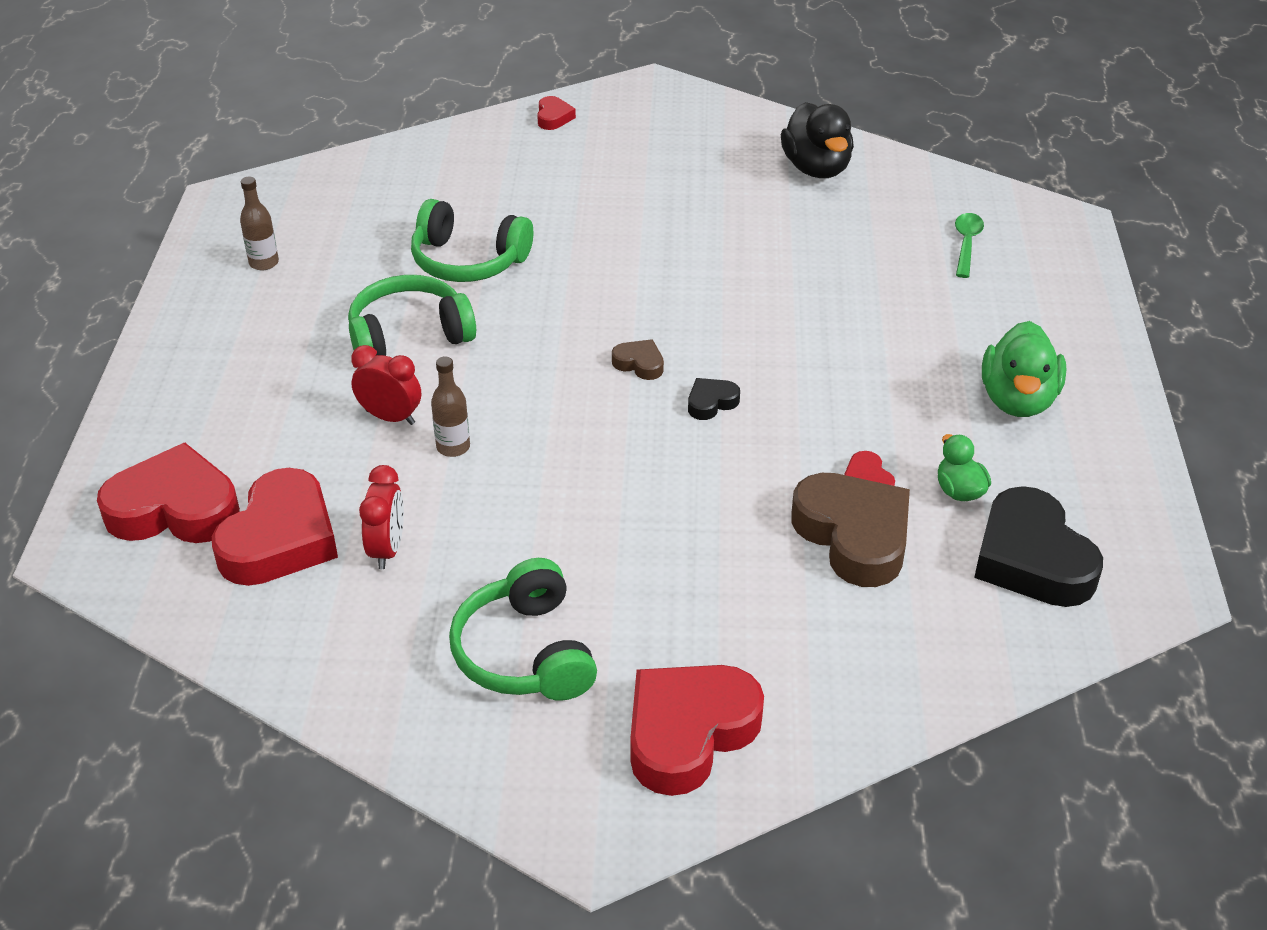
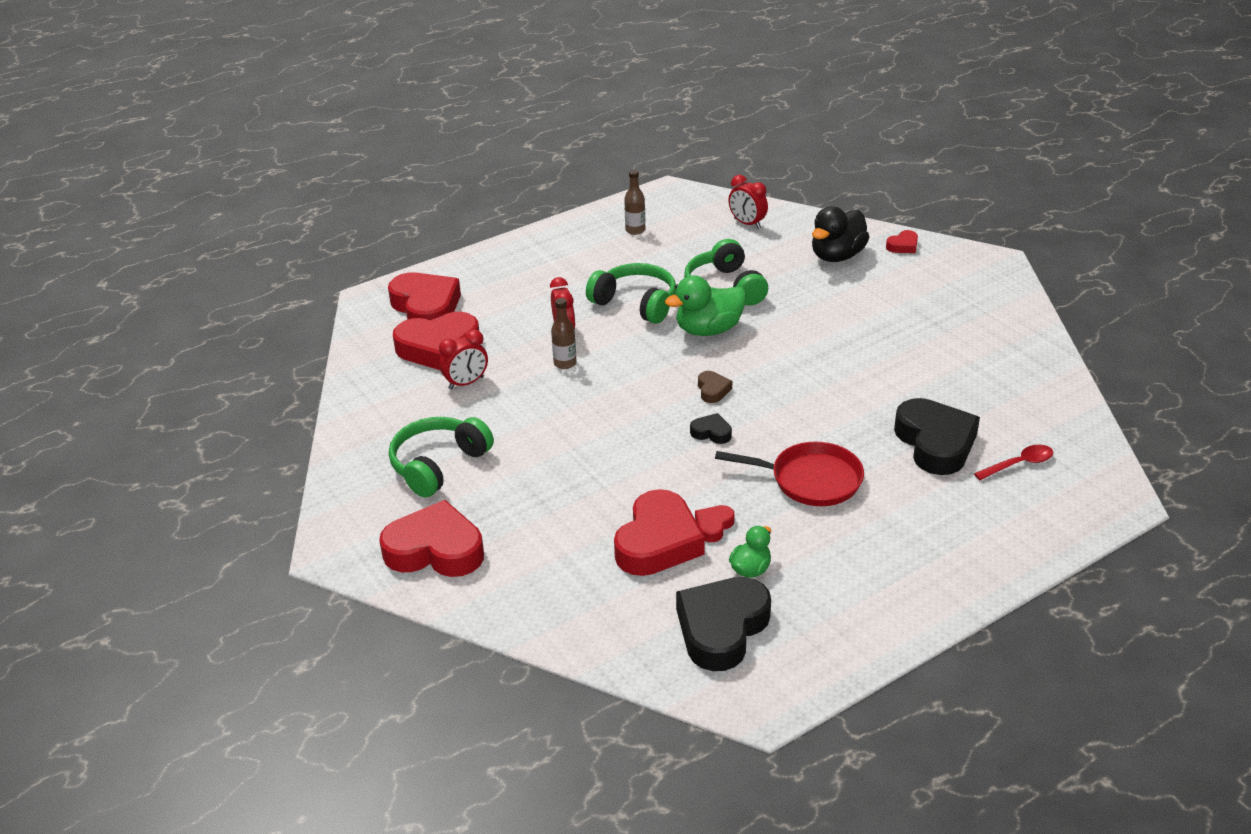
camera: 55 degrees right, 5 degrees down
black duck [781,102,854,178] -> black duck moved to [812,206,869,262]
brown heart [791,473,910,587] -> red heart [614,489,705,576]
green spoon [955,213,984,278] -> red spoon [974,445,1053,480]
green duck [982,321,1066,417] -> green duck moved to [665,275,746,336]
none -> red pan [715,442,864,506]
none -> red clock [728,175,768,229]
none -> black heart [894,398,980,475]

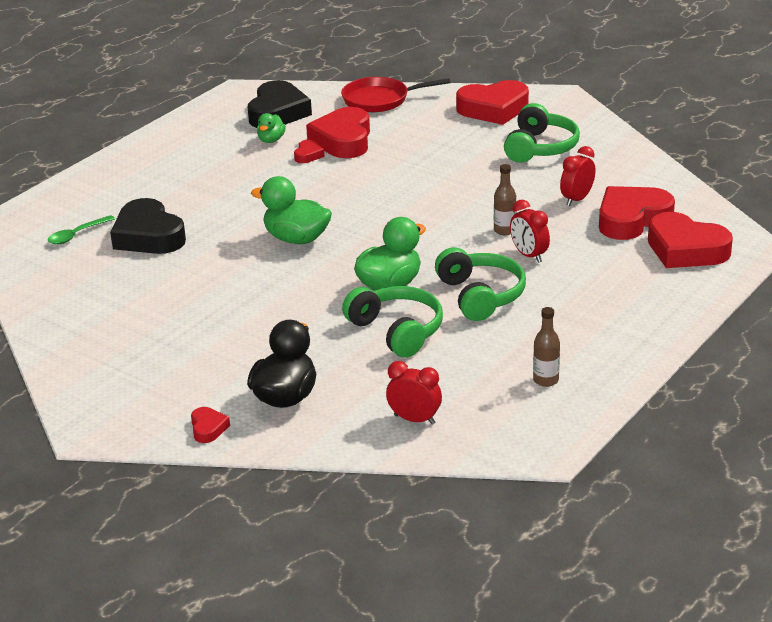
camera: 160 degrees right, 5 degrees down
green headphones [586,263,676,324] -> green headphones turned 120 degrees counterclockwise [435,247,526,321]
black heart [690,413,732,444] -> none
brown heart [698,371,732,403] -> none
red pan [715,442,864,506] -> red pan moved to [341,77,451,112]
red heart [886,230,918,253] -> red heart turned 135 degrees clockwise [191,407,230,443]
red spoon [974,445,1053,480] -> green spoon [48,215,115,244]
none -> green duck [251,176,332,244]

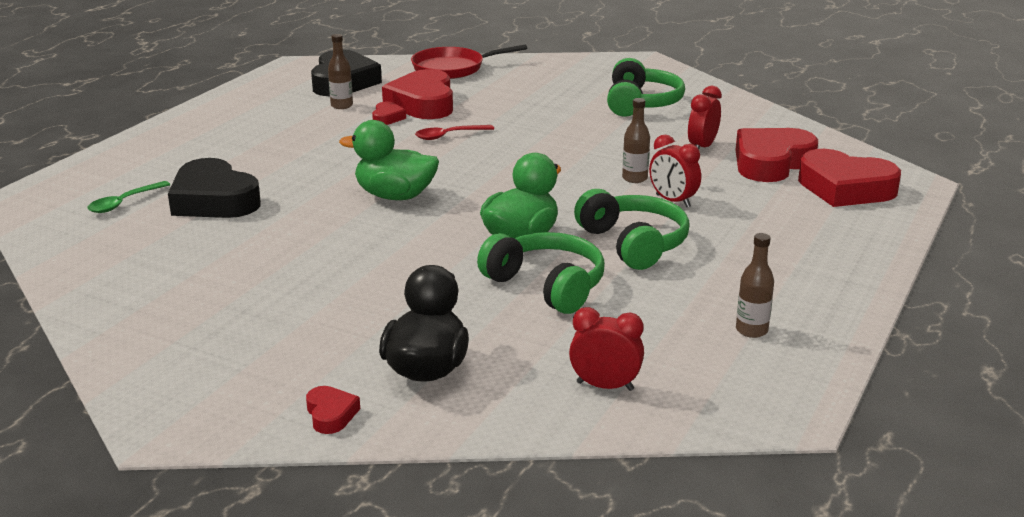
camera: 10 degrees left, 5 degrees down
green duck [257,113,286,143] -> brown bottle [328,34,353,109]
red heart [456,80,529,125] -> none
none -> red spoon [415,125,494,140]

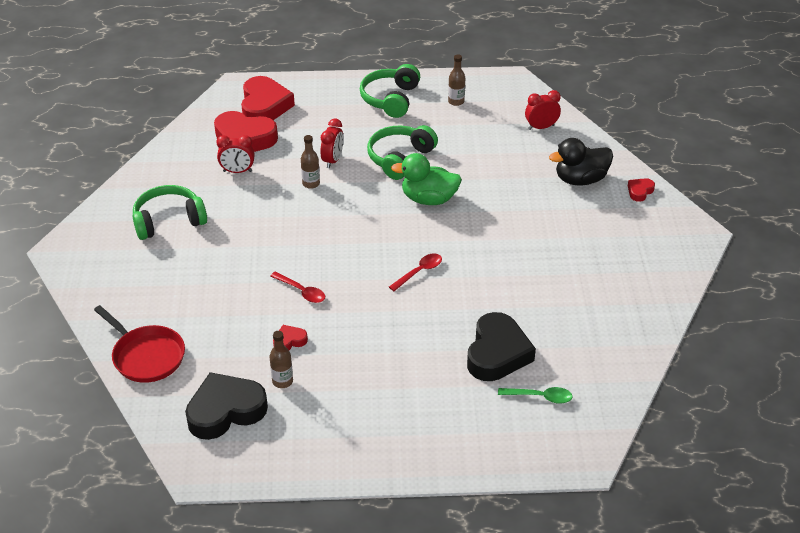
camera: 120 degrees left, 15 degrees up
green duck [339,120,439,200] -> red spoon [389,253,442,291]
red heart [382,69,453,119] -> none
green headphones [477,232,605,314] -> green headphones moved to [360,64,420,118]
red clock [569,307,644,391] -> red clock turned 90 degrees clockwise [525,90,561,130]

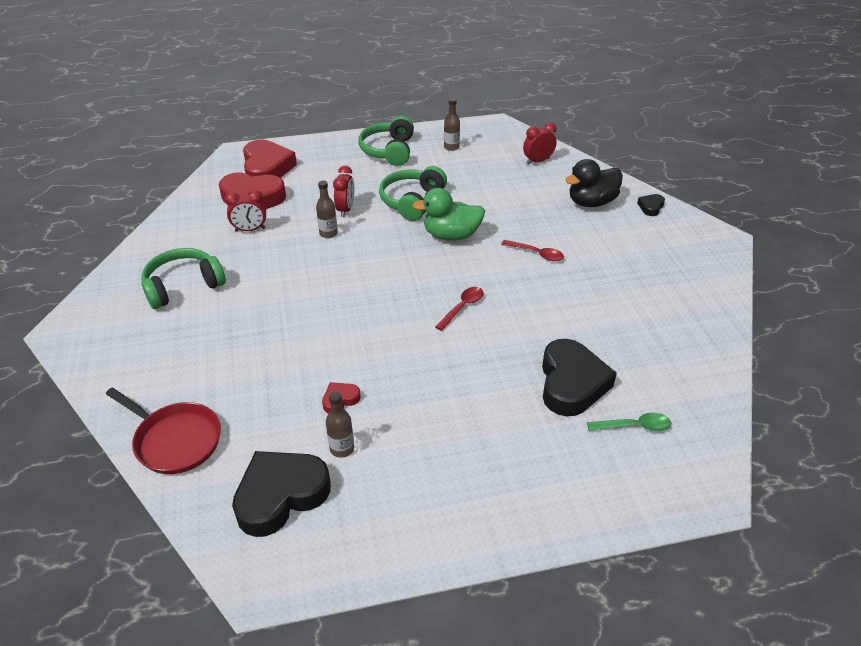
camera: 10 degrees left, 0 degrees up
red spoon [270,272,325,303] -> red spoon moved to [501,240,564,261]
red heart [628,178,655,202] -> black heart [637,194,665,216]

